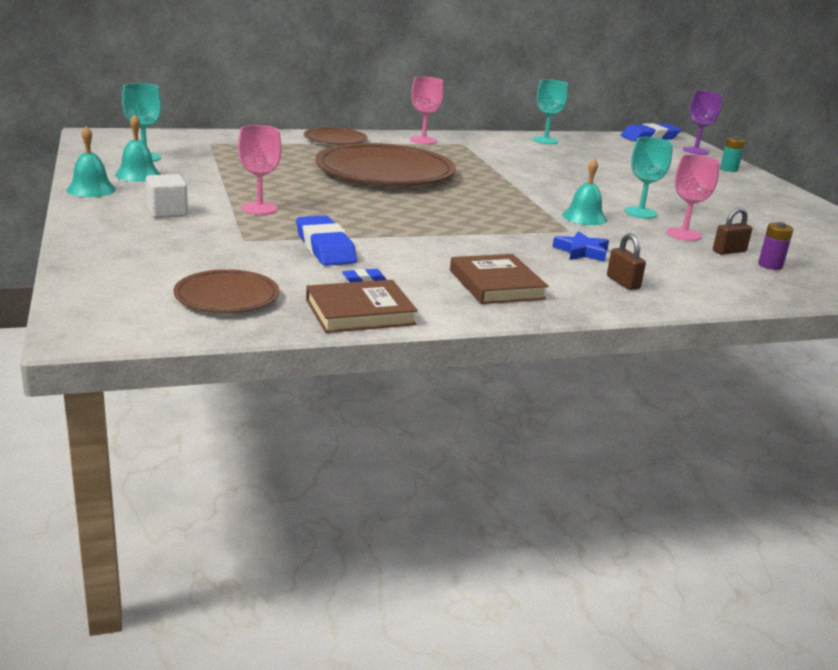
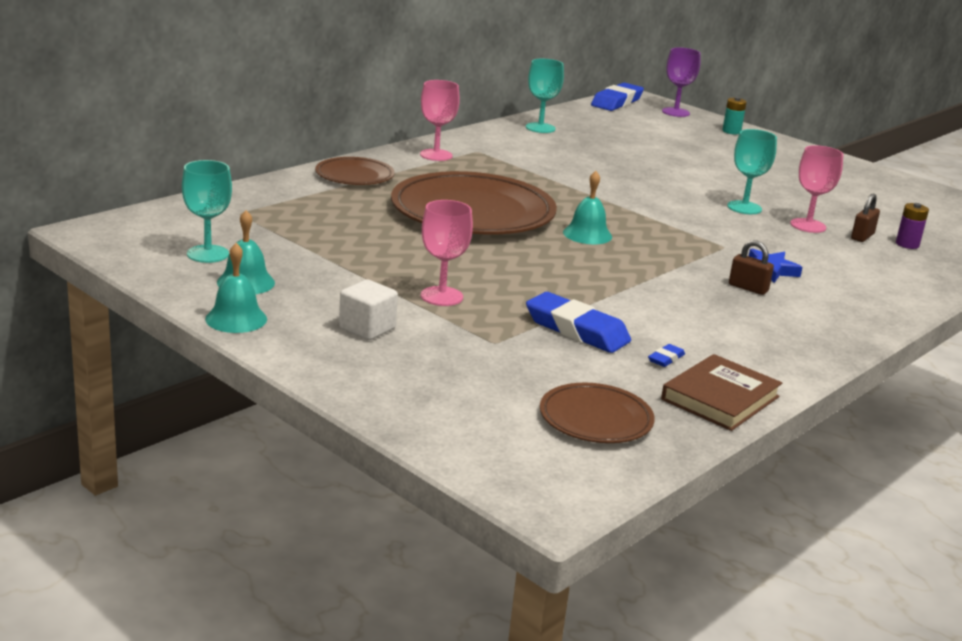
camera: 30 degrees left, 0 degrees up
brown book [450,254,548,304] -> none
turquoise bell [562,158,607,225] -> turquoise bell moved to [563,171,612,244]
brown padlock [607,233,646,290] -> brown padlock moved to [729,240,774,295]

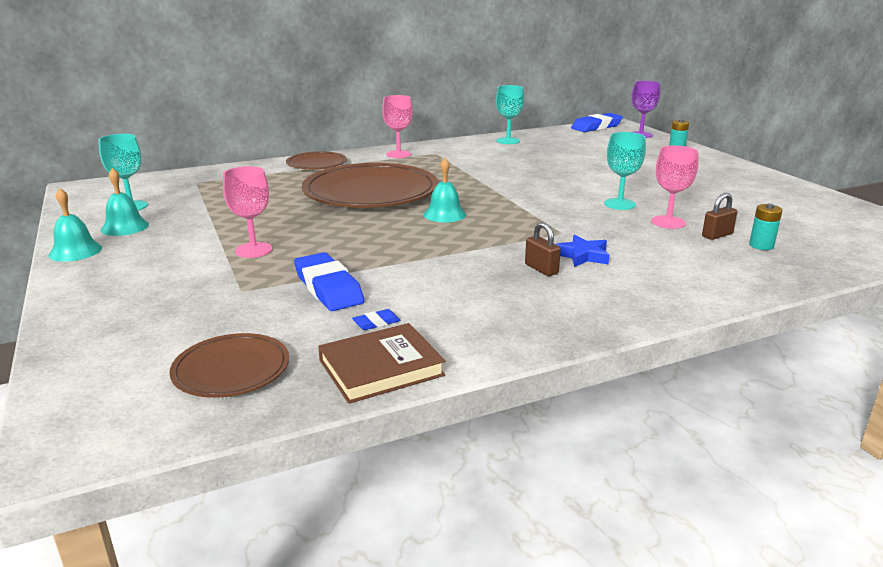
camera: 25 degrees right, 0 degrees up
white cube [339,279,398,340] -> none
purple battery [896,203,929,249] -> turquoise battery [749,204,783,250]

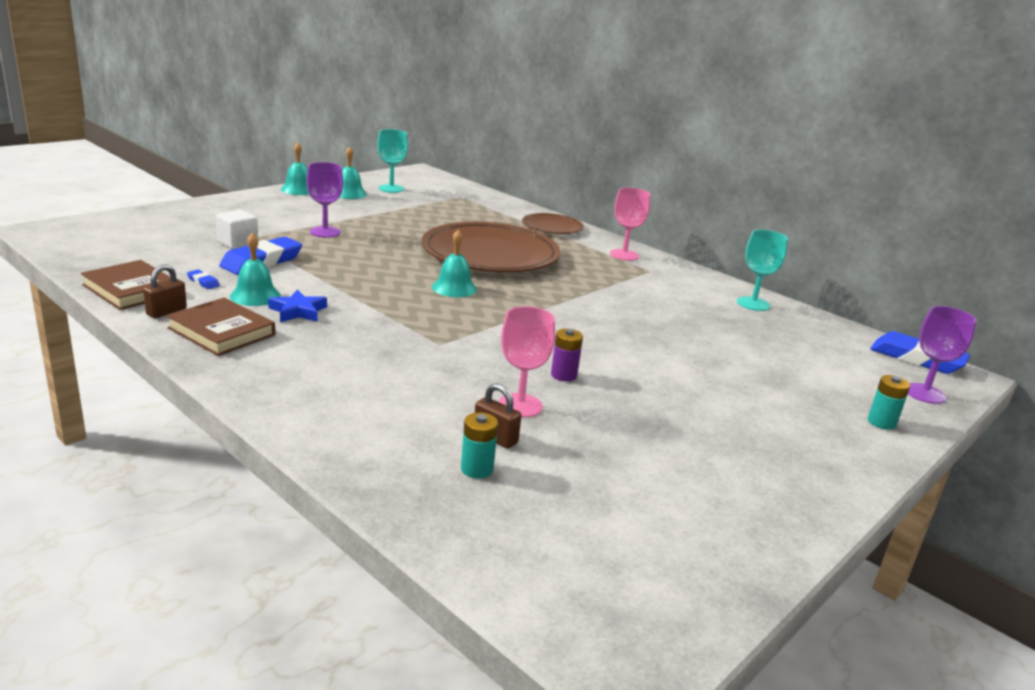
camera: 65 degrees right, 0 degrees up
brown plate [169,333,289,398] -> none
pink goblet [223,166,272,258] -> purple goblet [307,162,343,237]
brown padlock [525,222,561,276] -> brown padlock moved to [143,265,187,318]
blue star [556,235,610,267] -> blue star moved to [268,290,327,322]
turquoise goblet [604,132,646,210] -> purple battery [551,329,583,382]
none -> brown book [166,298,275,356]
none -> white cube [216,210,258,249]
none -> turquoise bell [230,233,281,306]

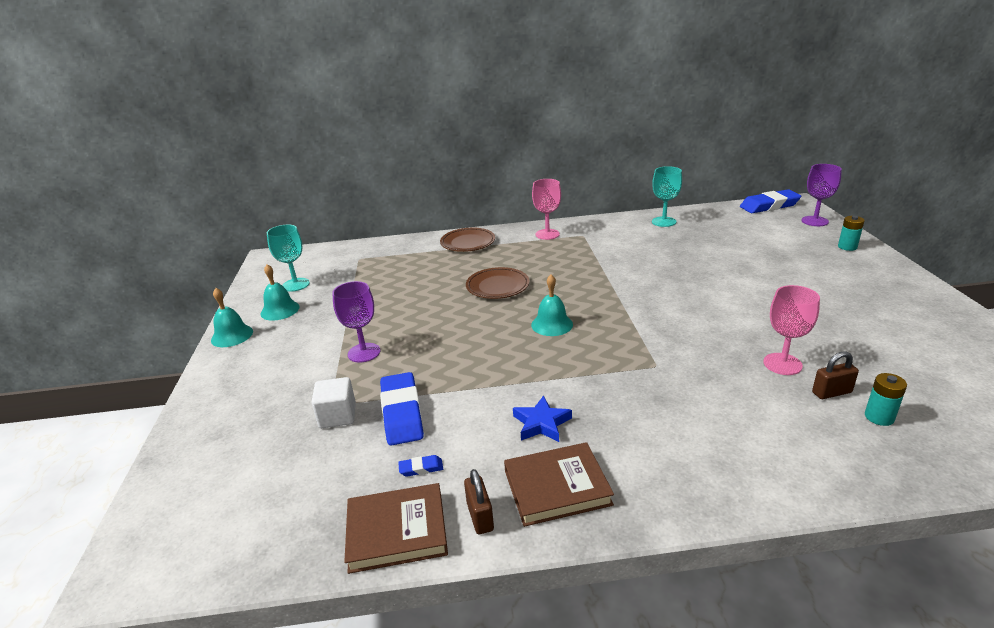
camera: 45 degrees left, 5 degrees up
turquoise bell [230,233,281,306] -> none
brown plate [421,222,561,272] -> brown plate [466,267,529,299], size x0.50
purple battery [551,329,583,382] -> none

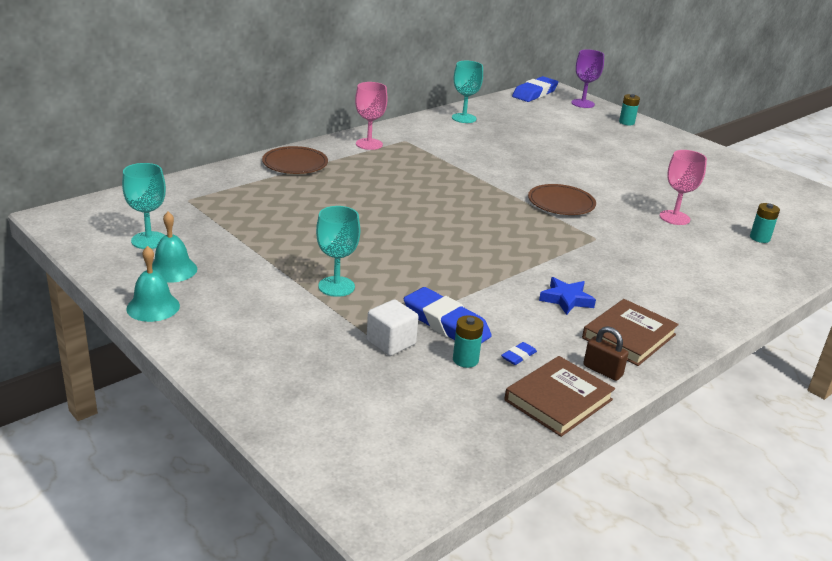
camera: 40 degrees left, 0 degrees up
purple goblet [332,281,380,363] -> turquoise goblet [316,206,360,297]
brown plate [466,267,529,299] -> brown plate moved to [528,184,596,215]
turquoise bell [531,275,573,336] -> none
brown padlock [812,351,859,399] -> none
none -> turquoise battery [453,315,484,368]

